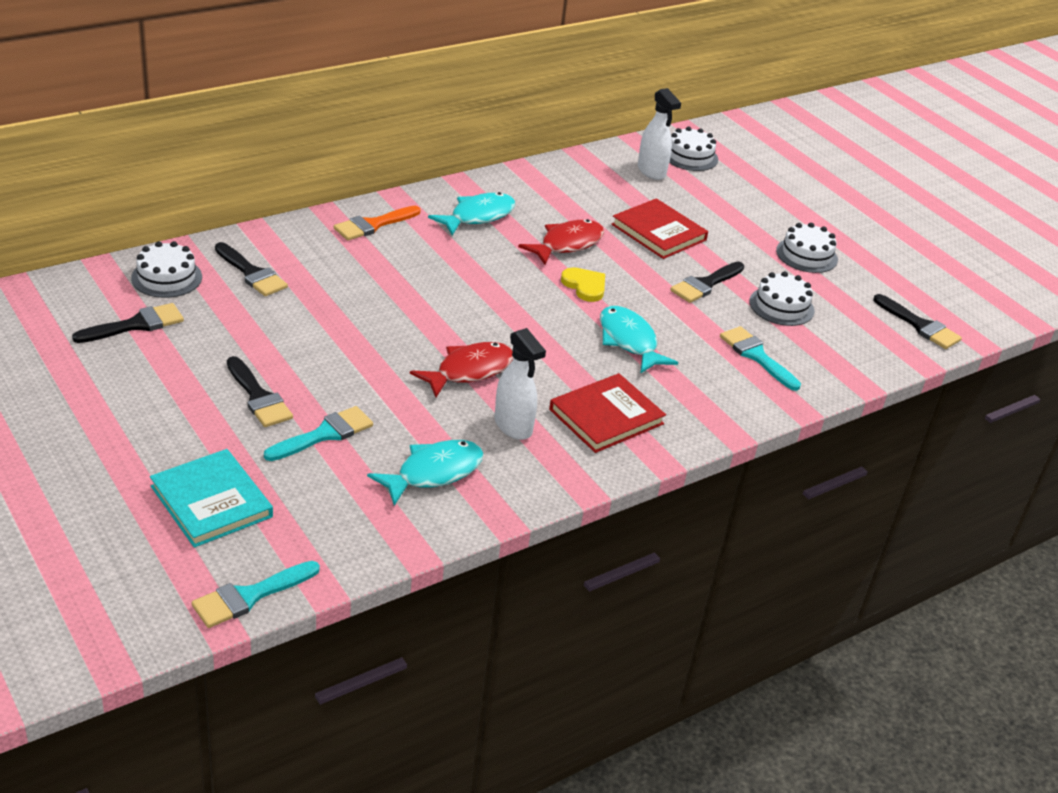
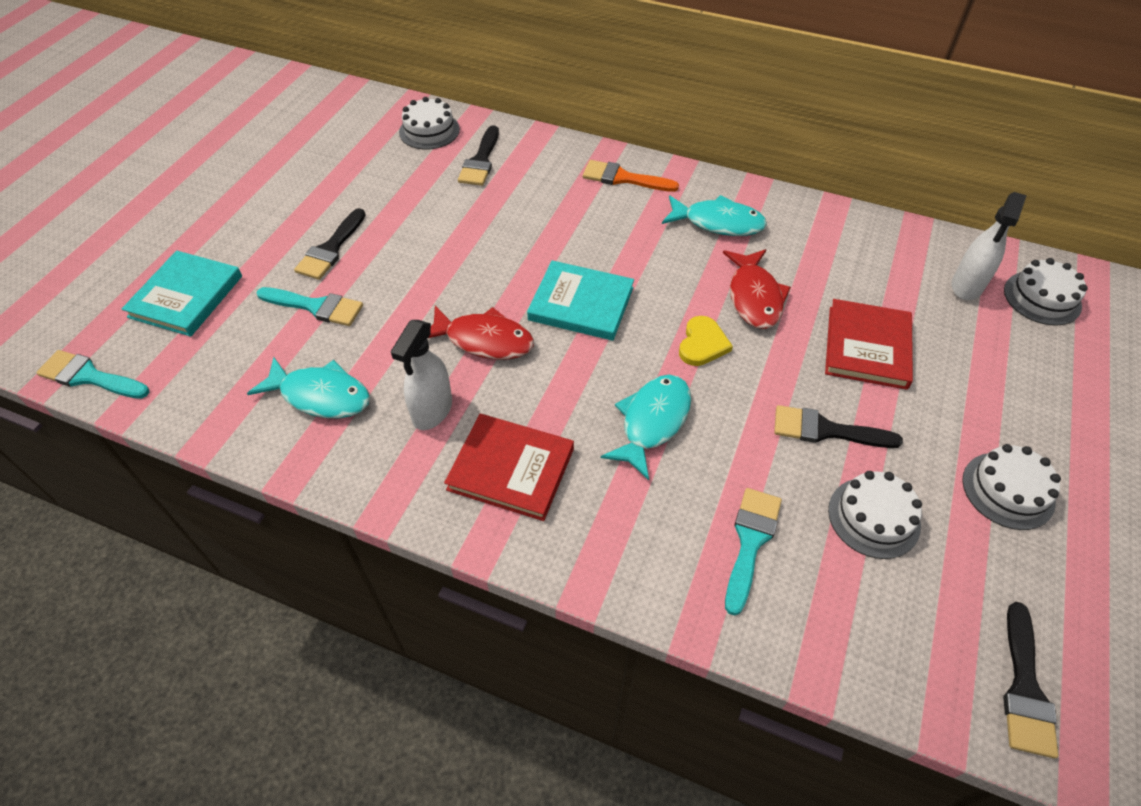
camera: 60 degrees right, 15 degrees up
black brush [72,303,184,343] -> none
red fish [518,219,604,265] -> red fish turned 75 degrees clockwise [723,249,791,329]
none -> turquoise book [527,260,634,341]

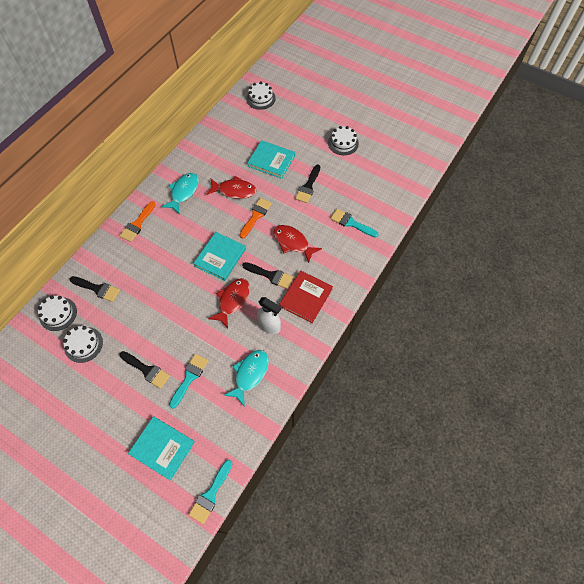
camera: 80 degrees left, 10 degrees up
turquoise fish [601,375,691,480] -> red fish [273,225,322,263]
yellow heart [679,316,733,366] -> orange brush [240,198,272,238]
red book [825,299,913,390] -> turquoise book [248,140,295,179]
white cake [828,471,922,559] -> white cake moved to [63,326,103,363]
white spray bottle [952,192,1027,300] -> none
black brush [1003,602,1058,758] -> black brush moved to [242,262,293,289]

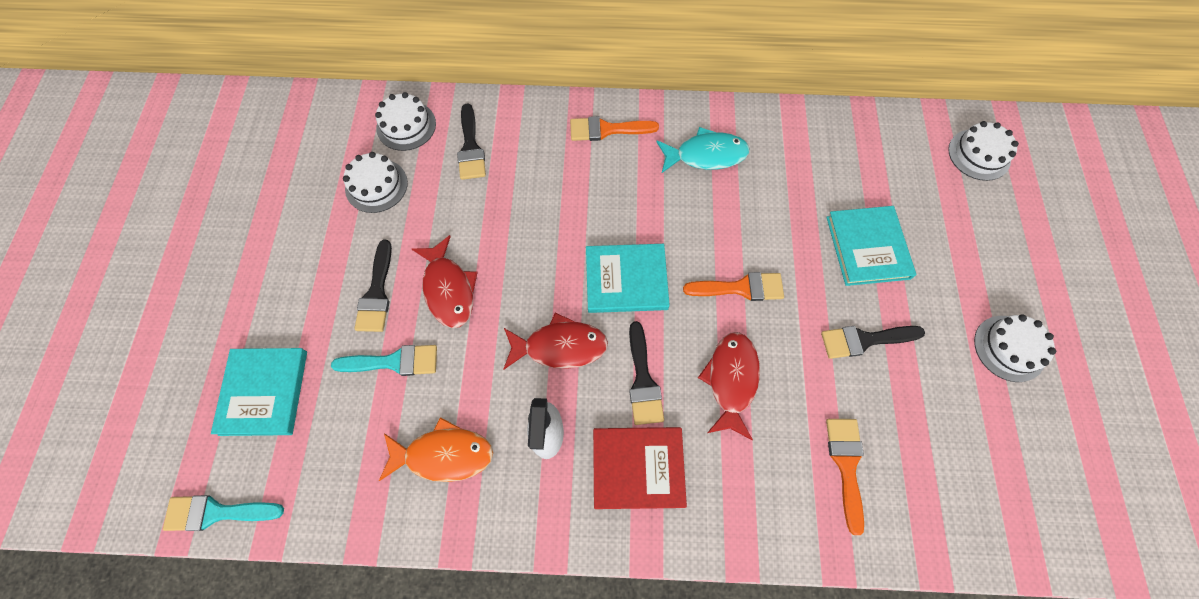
camera: 60 degrees right, 5 degrees up
red fish [206,176,256,199] -> red fish moved to [412,235,478,328]
turquoise fish [224,350,269,407] -> orange fish [379,417,493,482]
turquoise brush [330,209,379,238] -> orange brush [826,419,864,535]

